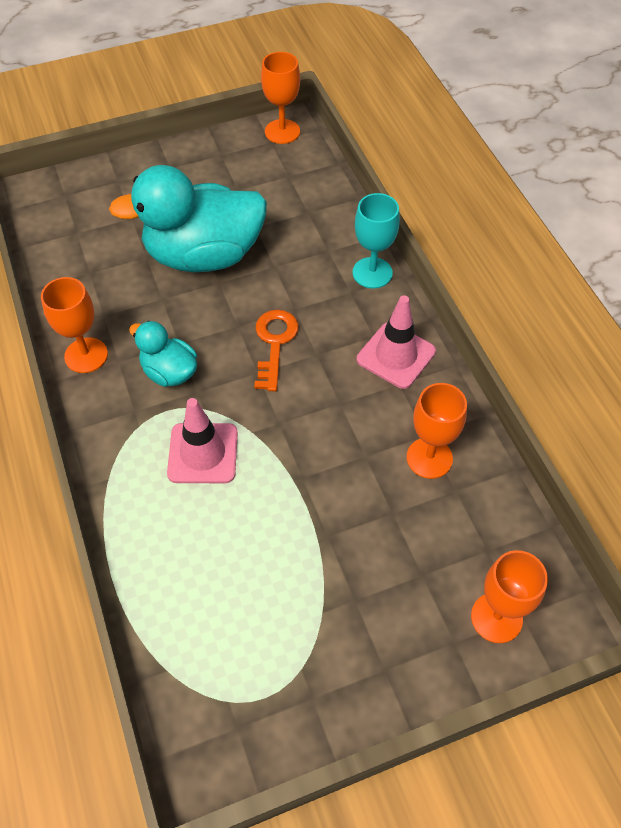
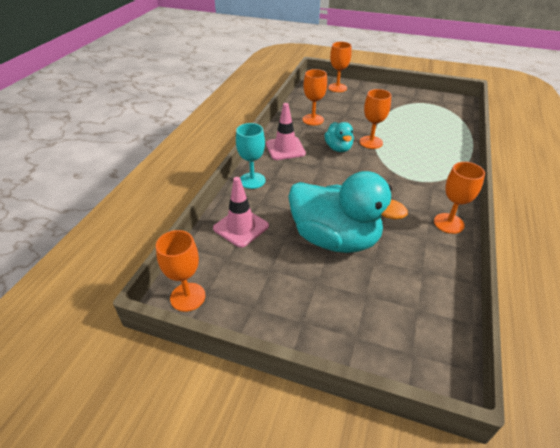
camera: 140 degrees left, 15 degrees down
turquoise duck [129,321,197,387] -> turquoise duck moved to [324,122,354,152]
pink traffic cone [167,398,238,483] -> pink traffic cone moved to [213,177,269,248]
orange key [254,310,299,391] -> none
none -> orange goblet [360,89,391,149]

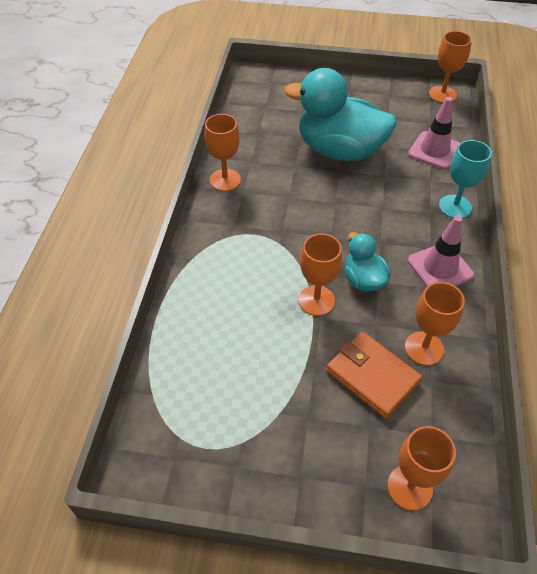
camera: 170 degrees right, 10 degrees up
none -> orange wallet [326,332,422,419]

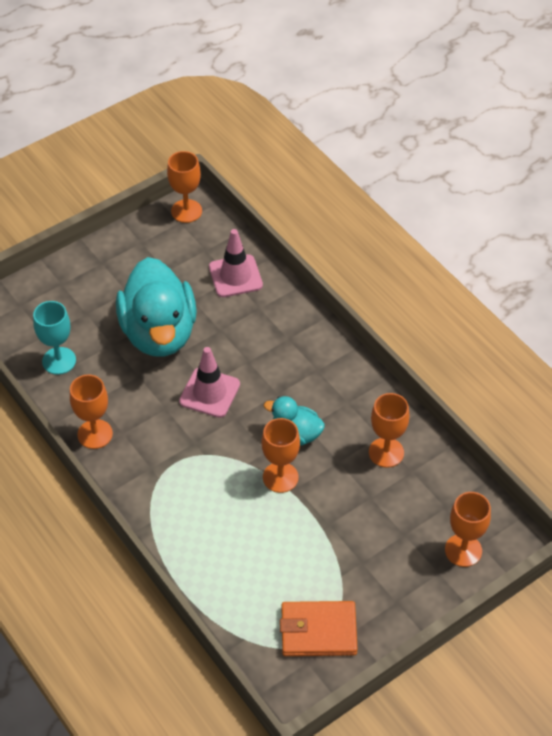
camera: 45 degrees left, 0 degrees up
turquoise duck [284,68,397,161] -> turquoise duck turned 75 degrees counterclockwise [116,257,197,357]
orange wallet [326,332,422,419] -> orange wallet moved to [280,601,358,656]
pink traffic cone [408,215,474,287] -> pink traffic cone moved to [179,347,240,418]
turquoise goblet [439,140,492,218] -> turquoise goblet moved to [33,301,76,375]

